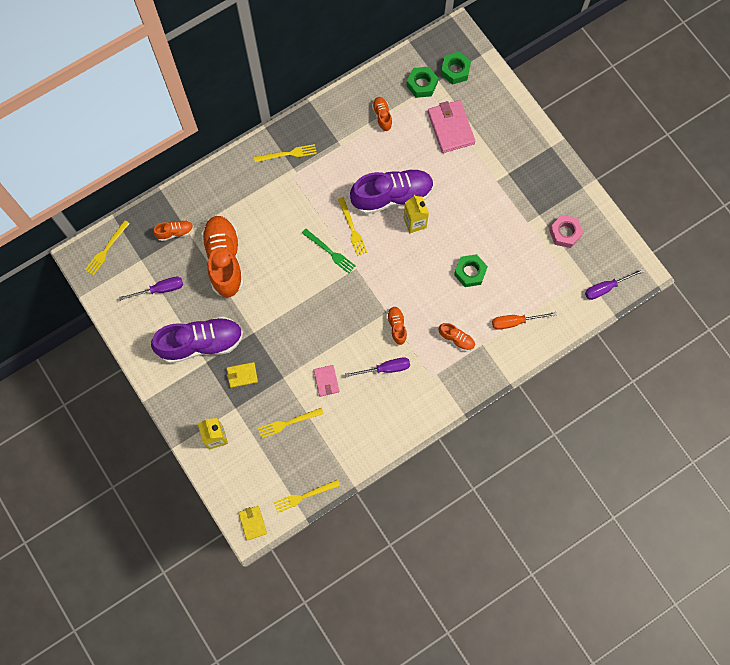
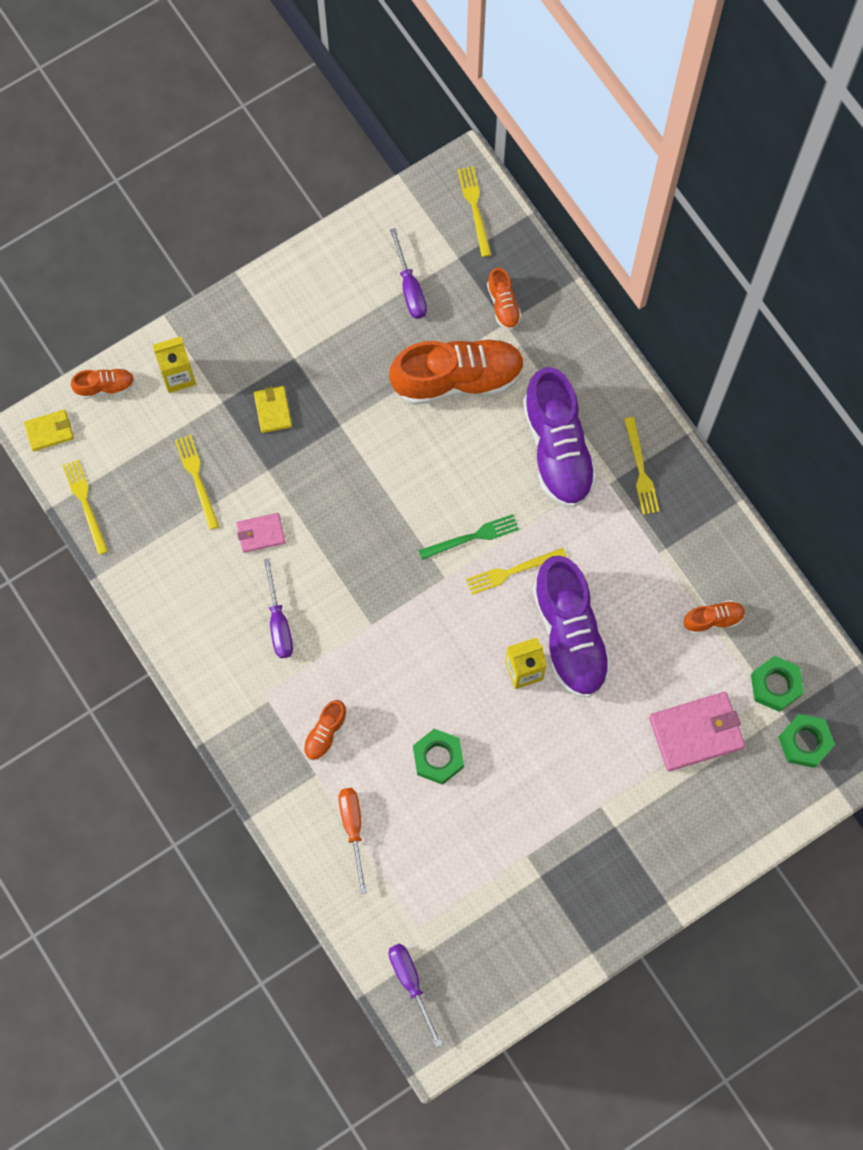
camera: 90 degrees right, 0 degrees up
yellow fork [85,220,130,275] -> yellow fork turned 45 degrees clockwise [458,166,491,257]
purple shoe [151,316,243,364] -> purple shoe moved to [523,367,598,508]
green fork [302,229,355,274] -> green fork turned 150 degrees counterclockwise [418,514,519,560]
orange shoe [386,307,407,345] -> orange shoe moved to [71,368,135,399]
pink nut [549,215,583,248] -> none

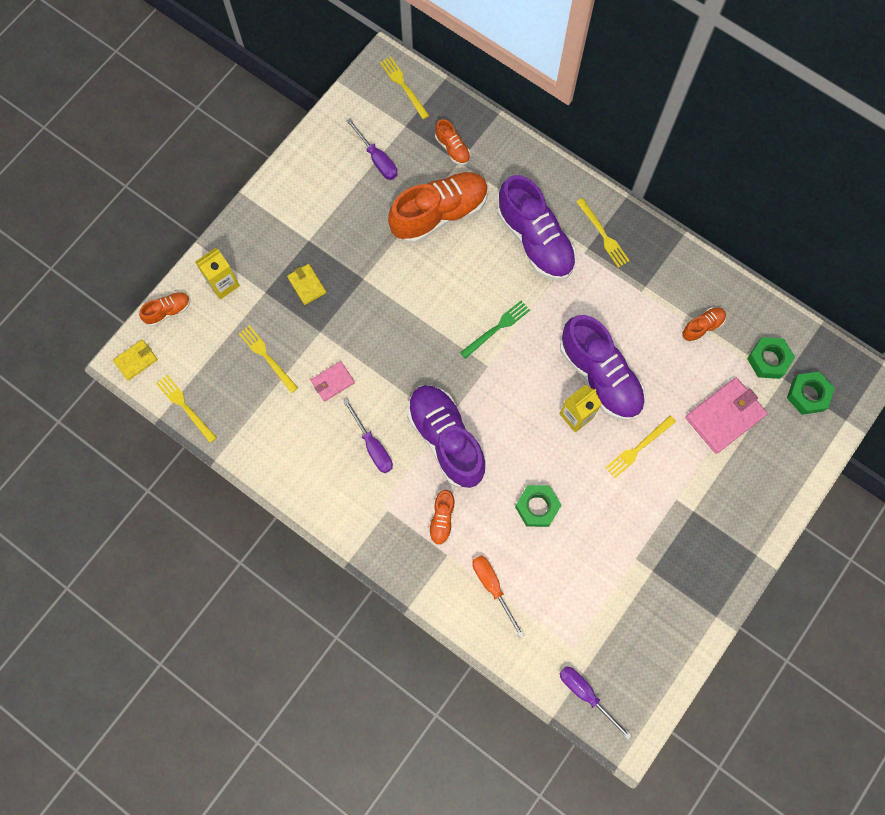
camera: 20 degrees left, 0 degrees up
yellow fork [466,548,567,595] -> yellow fork moved to [605,415,676,478]
none -> purple shoe [407,385,486,488]

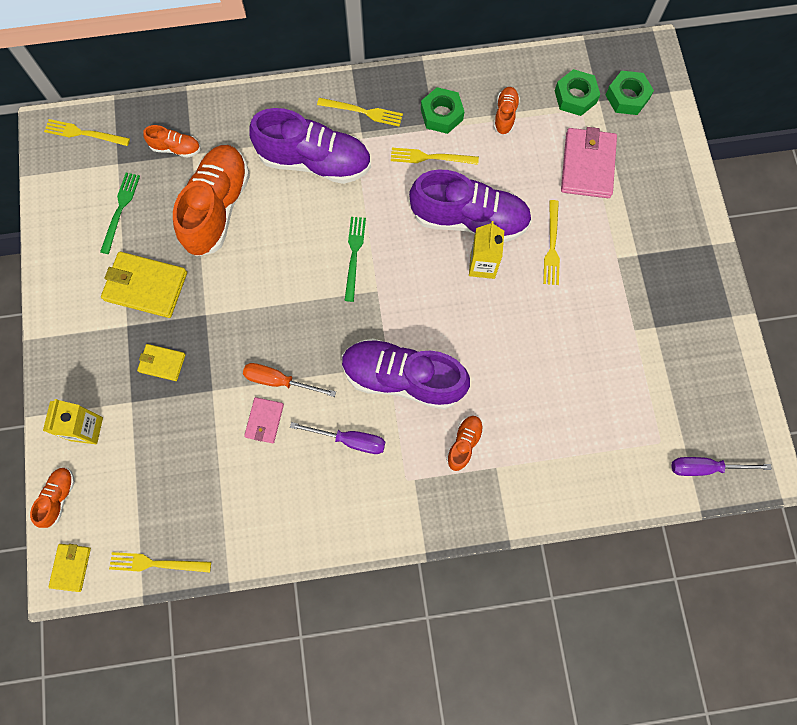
camera: 45 degrees left, 0 degrees up
yellow fork [238,325,298,393] -> yellow fork moved to [391,148,479,165]
purple screwdriver [347,119,397,180] -> green fork [100,172,140,254]
orange shoe [428,490,455,545] -> orange shoe turned 120 degrees counterclockwise [446,416,484,471]
orange screwdriver [472,555,524,637] -> orange screwdriver moved to [243,363,336,397]
green nut [515,485,561,527] -> green nut moved to [421,87,464,134]
none -> yellow wallet [101,252,187,318]

